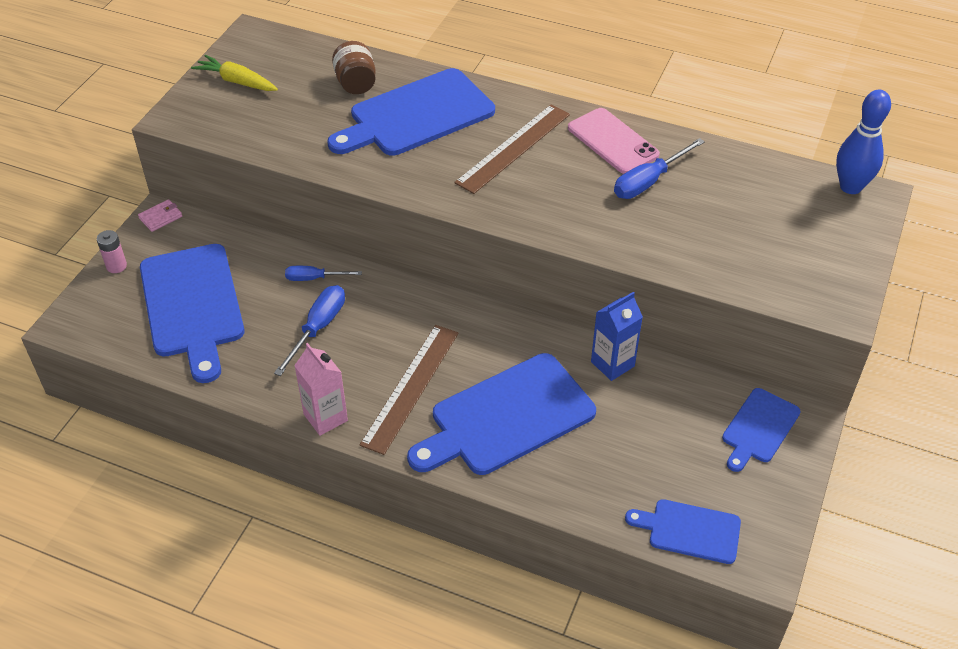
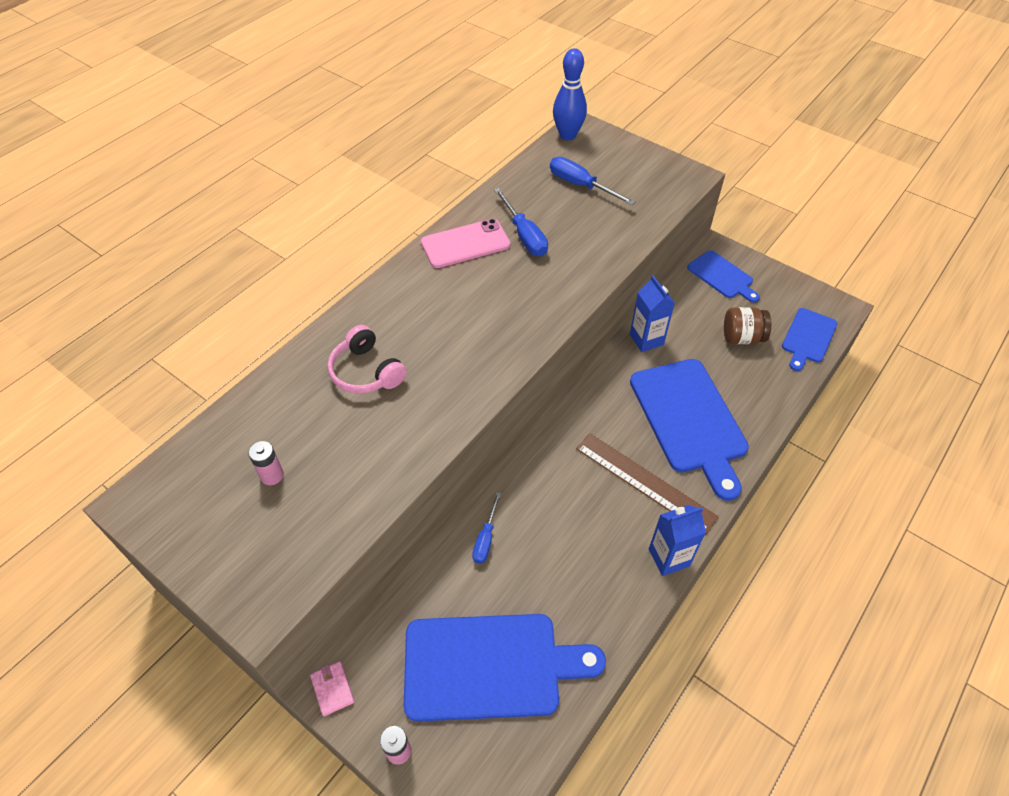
camera: 75 degrees left, 5 degrees up
yellow carrot [191,55,278,91] -> none
blue screwdriver [274,285,345,376] -> blue screwdriver moved to [550,157,636,205]
pink carton [294,343,348,436] -> blue carton [649,505,706,576]
blue cutting board [327,68,495,156] -> pink headphones [327,325,407,394]
brown jar [332,41,376,94] -> brown jar moved to [724,307,771,344]
brown ruler [454,104,570,194] -> none
none -> pink battery [248,441,284,485]

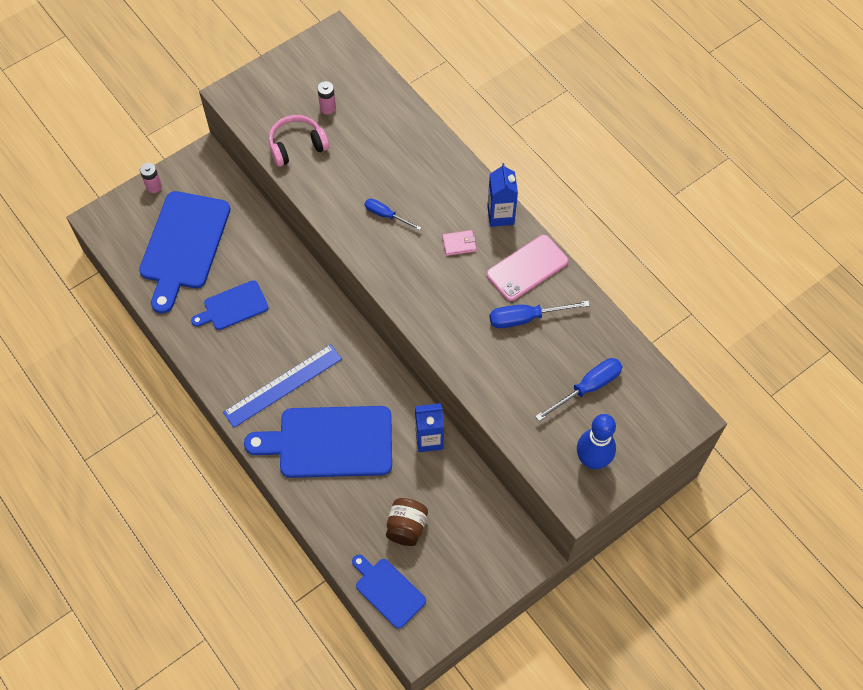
camera: 105 degrees right, 10 degrees up
pink wallet [310,661,354,716] -> pink wallet moved to [442,230,477,256]
pink headphones [327,325,407,394] -> pink headphones moved to [269,115,329,167]
pink phone [421,219,510,268] -> pink phone turned 60 degrees clockwise [487,235,568,301]
blue screwdriver [472,492,501,564] -> blue screwdriver moved to [365,198,421,230]
blue bowling pin [553,48,587,140] -> blue bowling pin moved to [577,414,616,469]
brown ruler [576,433,719,535] -> blue ruler [223,344,342,428]
blue carton [649,505,706,576] -> blue carton moved to [487,163,518,227]
blue cutting board [687,250,760,303] -> blue cutting board moved to [191,280,269,330]

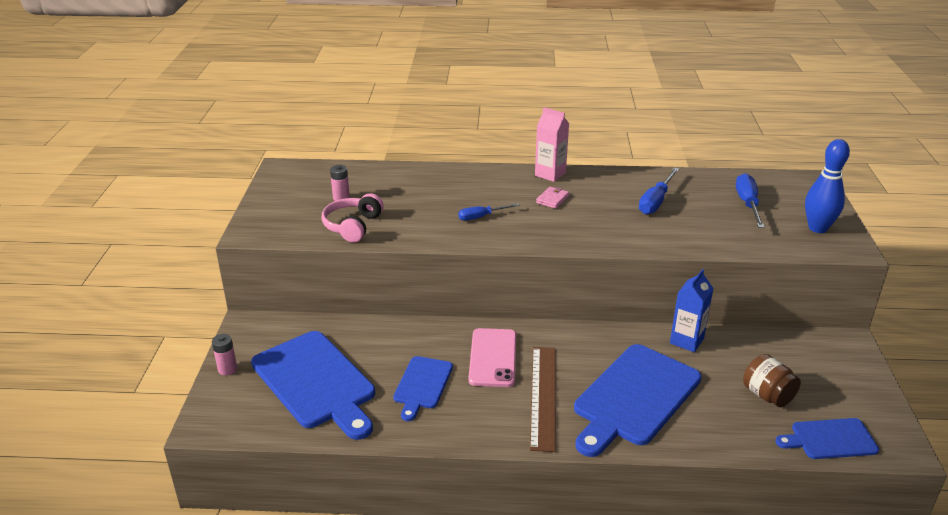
camera: 50 degrees left, 30 degrees down
blue ruler [223,344,342,428] -> brown ruler [530,347,556,452]
blue carton [487,163,518,227] -> pink carton [535,107,569,182]
pink phone [487,235,568,301] -> pink phone moved to [468,328,516,387]

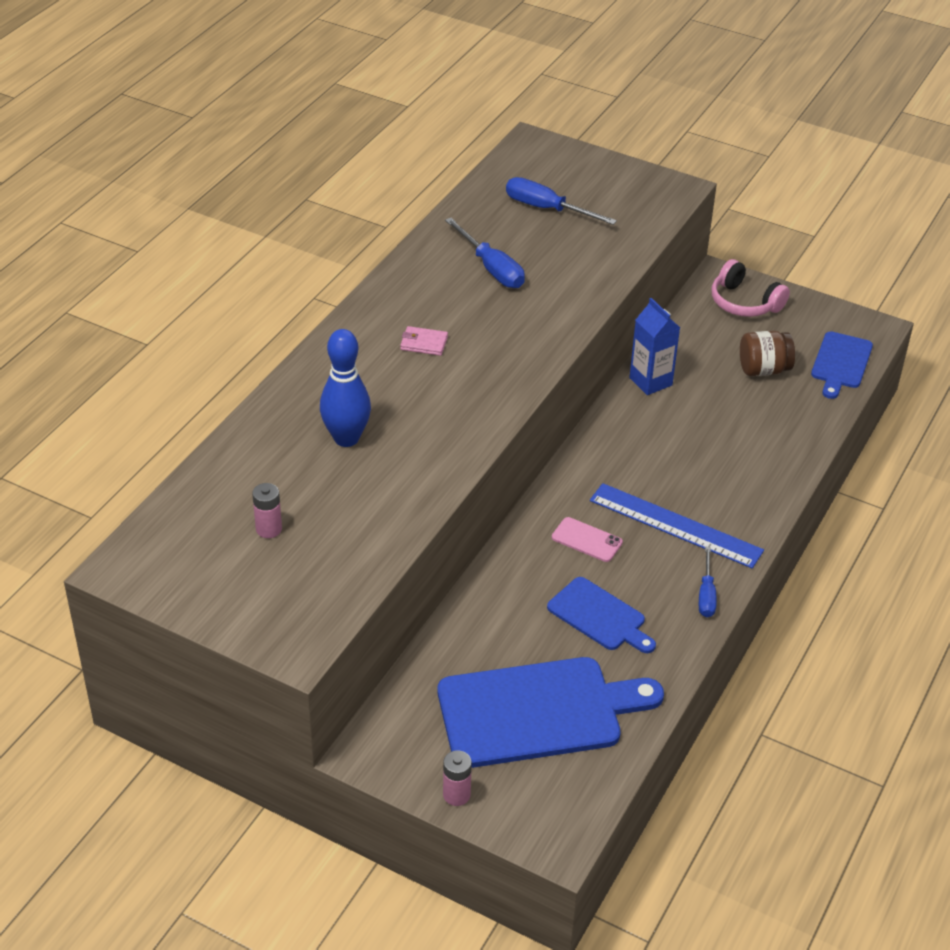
camera: 65 degrees left, 10 degrees up
pink headphones [322,193,384,242] -> pink headphones moved to [712,259,790,317]
blue screwdriver [458,203,520,220] -> blue screwdriver moved to [699,547,717,617]
pink phone [468,328,516,387] -> pink phone [552,517,623,562], size x0.61
brown ruler [530,347,556,452] -> blue ruler [590,483,764,568]
pink carton [535,107,569,182] -> none
pink wallet [536,187,569,209] -> pink wallet turned 45 degrees counterclockwise [400,326,448,356]
blue cutting board [574,344,702,457] -> none
blue bowling pin [805,139,850,233] -> blue bowling pin moved to [320,329,371,447]

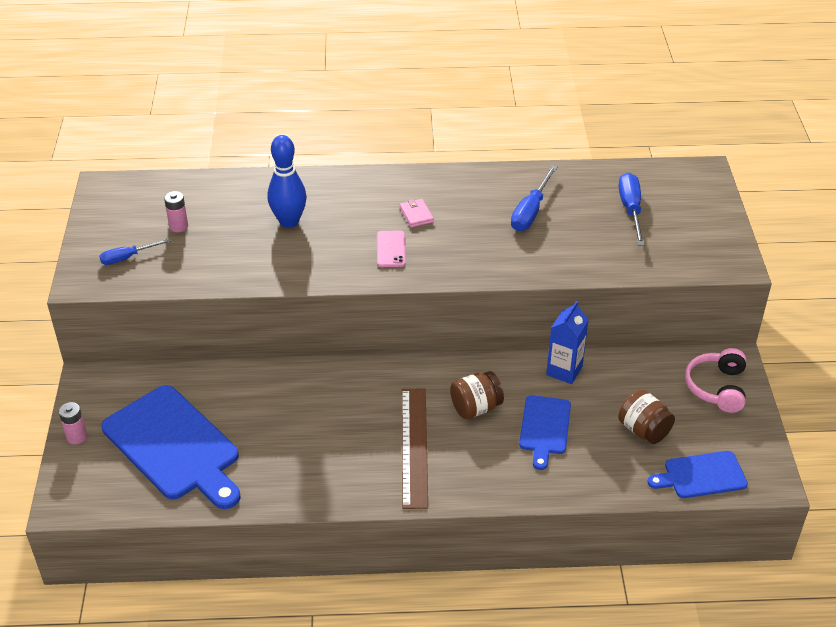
camera: 60 degrees right, 0 degrees up
blue cutting board [547,577,656,653] -> blue cutting board moved to [519,395,571,470]
pink phone [552,517,623,562] -> pink phone moved to [377,230,406,267]
blue ruler [590,483,764,568] -> brown ruler [402,389,428,509]
blue screwdriver [699,547,717,617] -> blue screwdriver moved to [100,238,171,265]
none -> brown jar [450,371,504,419]

